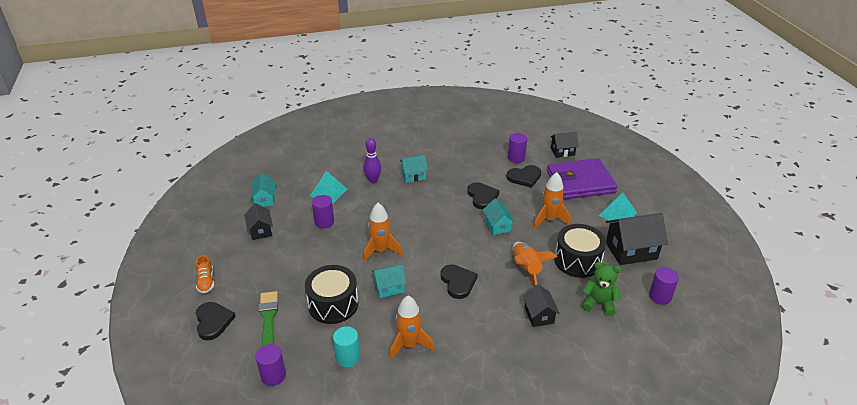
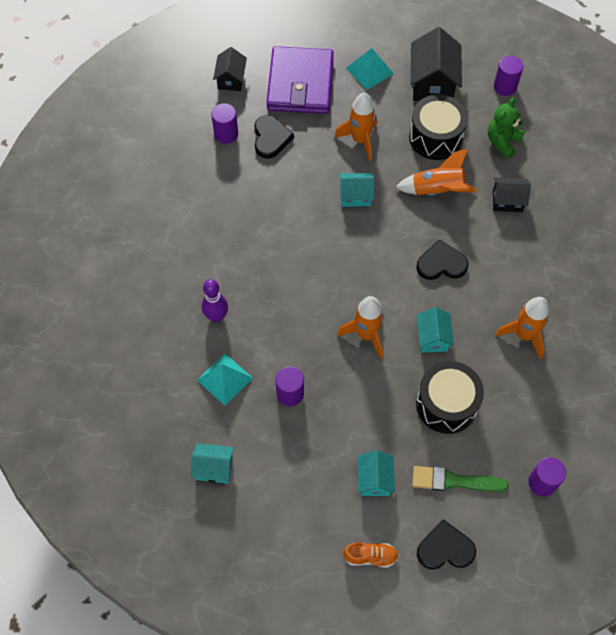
camera: 75 degrees left, 25 degrees up
black house [244,203,273,240] -> none
turquoise cylinder [333,326,360,367] -> none
turquoise house [400,155,428,183] -> turquoise house moved to [357,450,395,496]
black heart [467,182,500,209] -> none

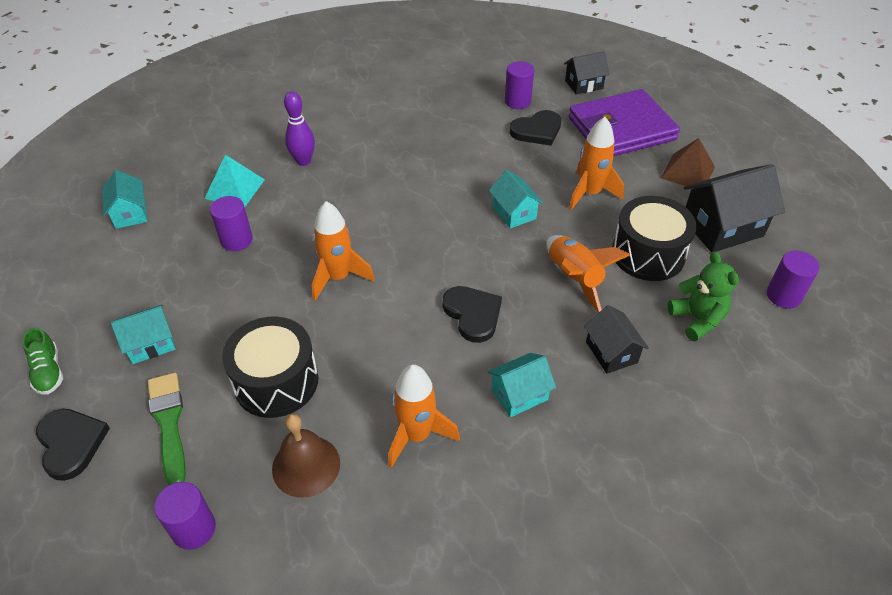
camera: 65 degrees right, 15 degrees down
orange shoe [343,542,399,568] -> green shoe [22,328,63,395]
turquoise pyramid [346,48,394,90] -> brown pyramid [661,138,715,189]
turquoise house [417,307,454,353] -> turquoise house moved to [488,353,556,417]
green teddy bear [488,97,525,159] -> green teddy bear turned 60 degrees clockwise [667,252,739,342]
none -> brown bell [272,414,340,498]

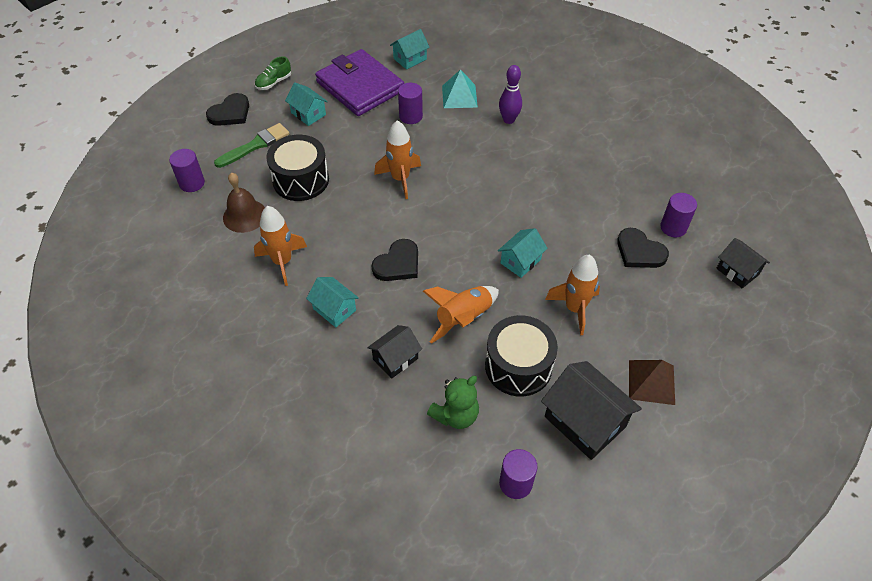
camera: 70 degrees right, 5 degrees up
purple wallet [569,89,680,156] -> purple wallet moved to [315,49,404,116]

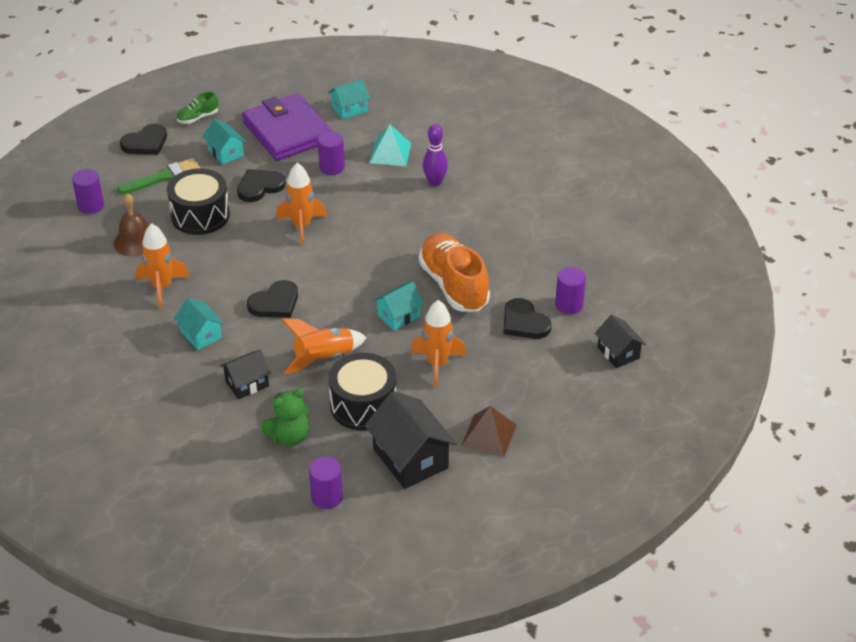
camera: 10 degrees right, 10 degrees down
none -> black heart [237,169,286,202]
none -> orange shoe [419,233,490,312]

